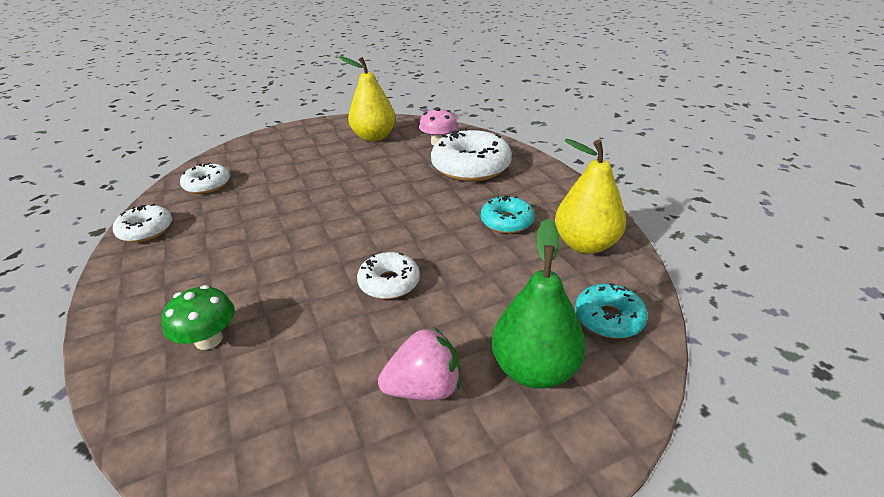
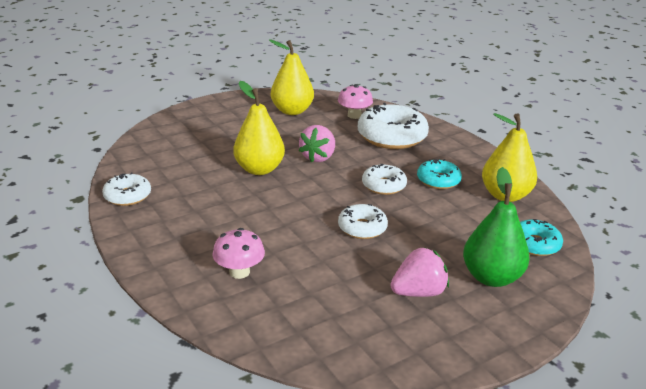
camera: 10 degrees left, 5 degrees down
green mushroom [161,285,235,350] -> pink mushroom [213,228,265,279]
white donut [180,163,230,194] -> white donut moved to [362,164,407,195]
none -> yellow pear [233,81,285,175]
none -> pink strawberry [299,125,335,162]

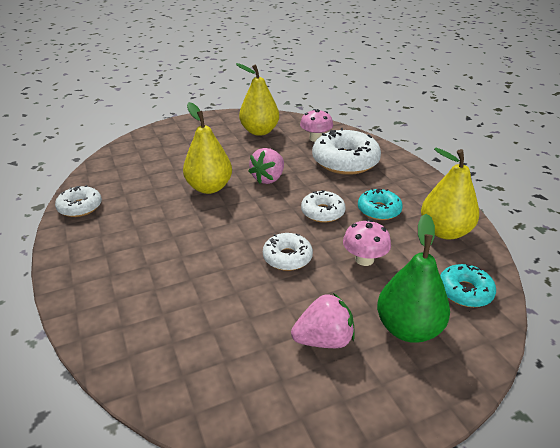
camera: 10 degrees right, 5 degrees up
pink mushroom [213,228,265,279] -> pink mushroom moved to [343,220,391,266]

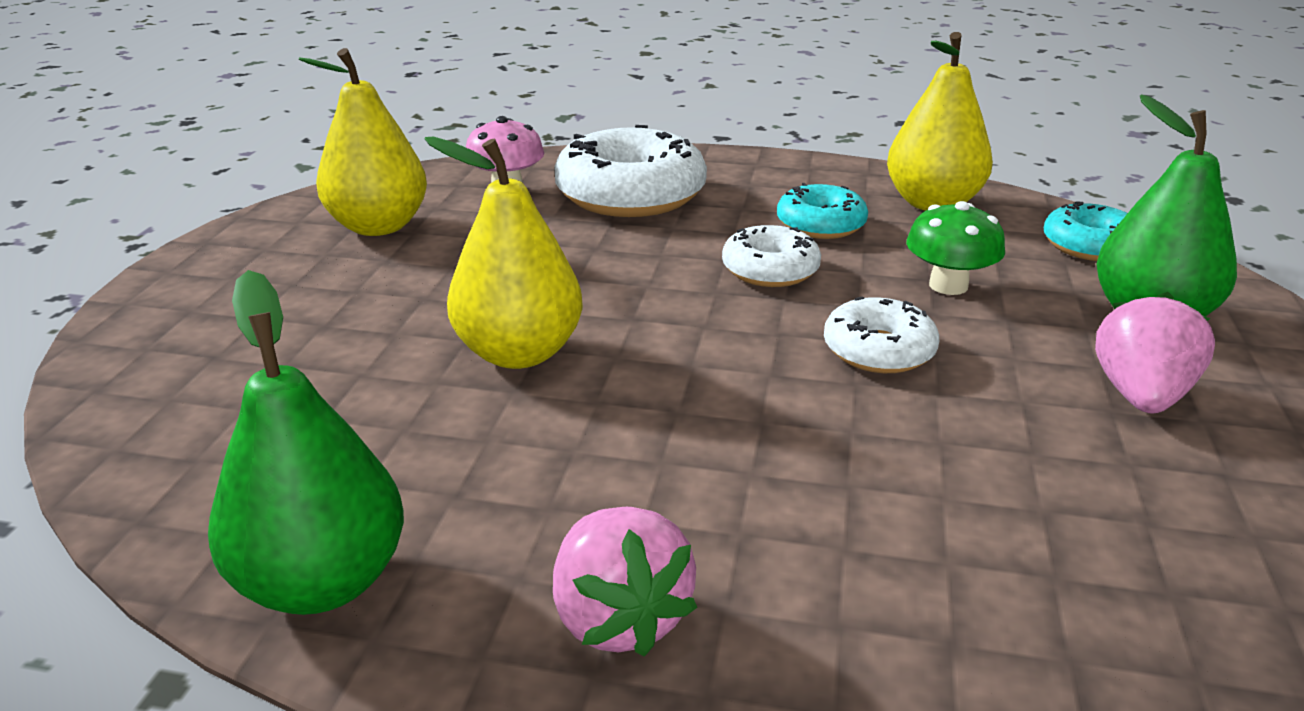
camera: 55 degrees left, 5 degrees down
white donut [55,185,102,217] -> green pear [208,270,404,615]
pink strawberry [248,148,284,184] -> pink strawberry moved to [553,507,697,657]
pink mushroom [343,220,391,266] -> green mushroom [906,201,1005,295]

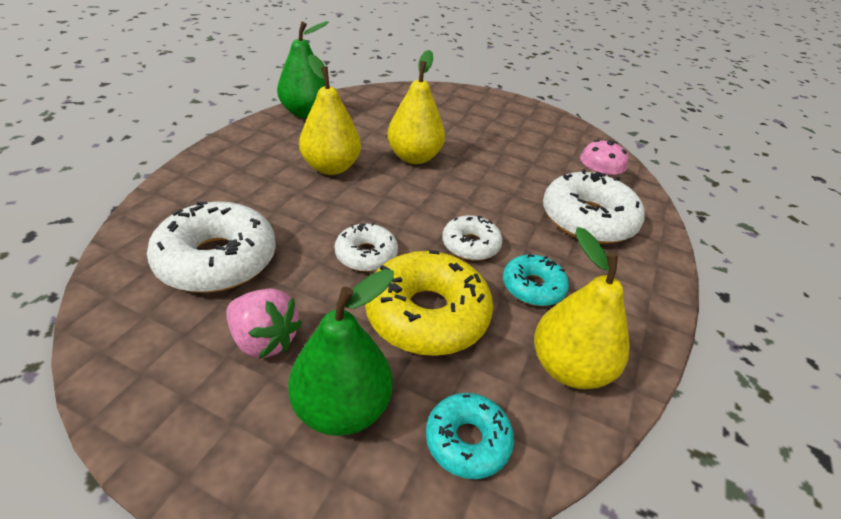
camera: 100 degrees right, 10 degrees up
yellow pear [299,48,427,236] -> yellow pear moved to [299,54,361,175]
pink strawberry [553,507,697,657] -> none
green mushroom [906,201,1005,295] -> yellow donut [365,250,493,356]
none -> white donut [147,202,276,293]

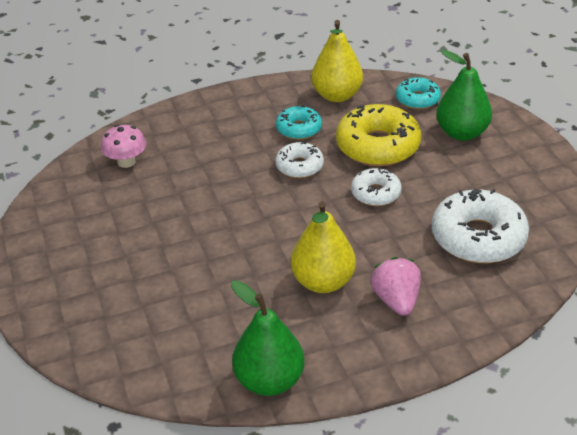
camera: 130 degrees left, 0 degrees up
pink strawberry [226,289,302,359] -> pink strawberry moved to [371,257,421,316]
yellow pear [387,50,445,164] -> none
white donut [543,169,645,244] -> none

